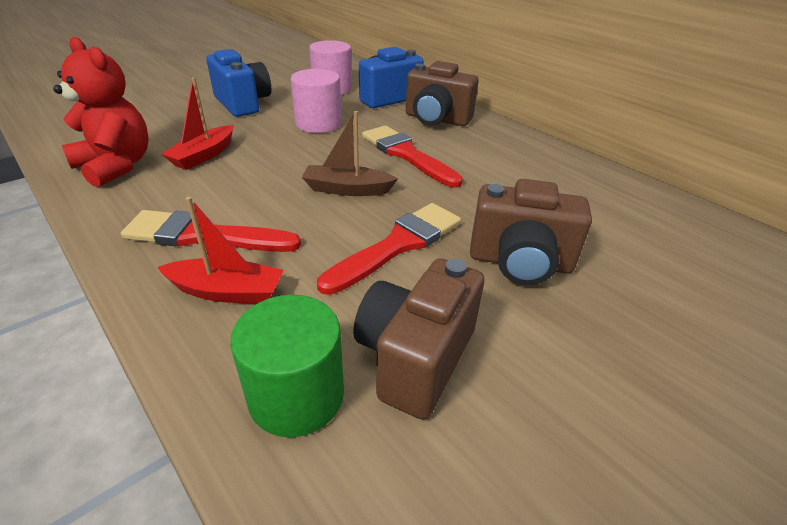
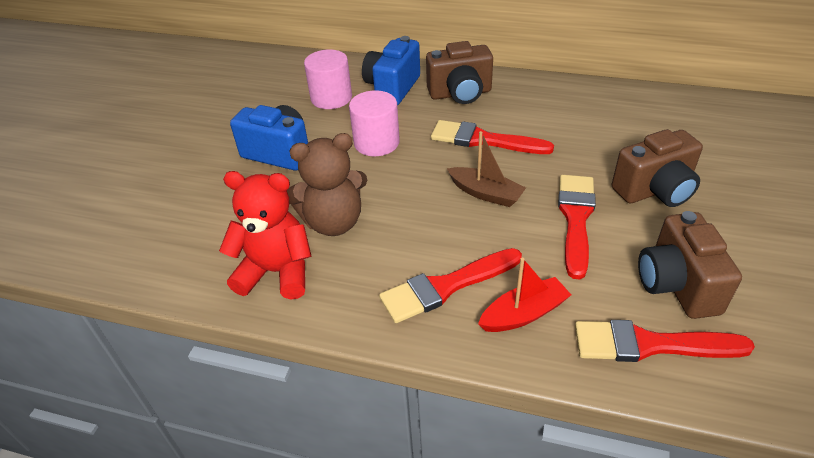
camera: 30 degrees left, 5 degrees up
red boat [161,78,233,170] -> brown teddy bear [287,133,367,236]
green cylinder [230,294,344,437] -> red brush [575,320,755,362]
brown boat [302,111,398,196] -> brown boat turned 120 degrees counterclockwise [447,131,526,207]

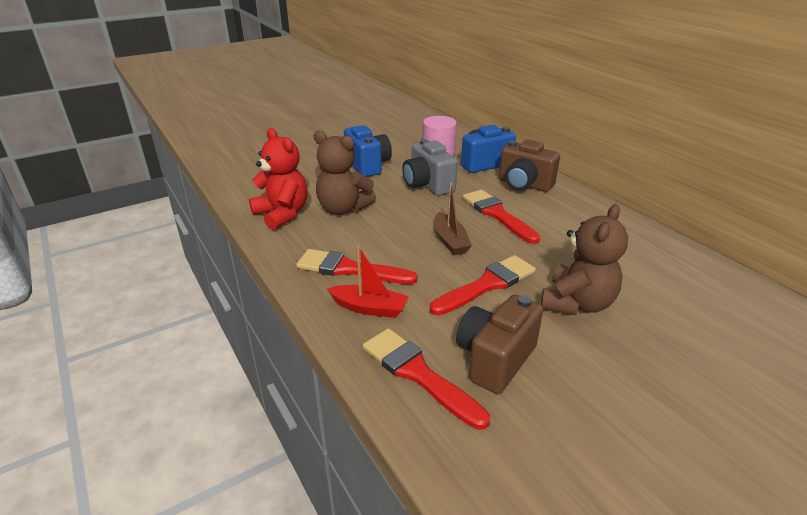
camera: 40 degrees right, 10 degrees down
pink cylinder [349,90,400,156] -> grey camera [402,139,457,196]
brown camera [612,129,703,207] -> brown teddy bear [541,204,628,315]

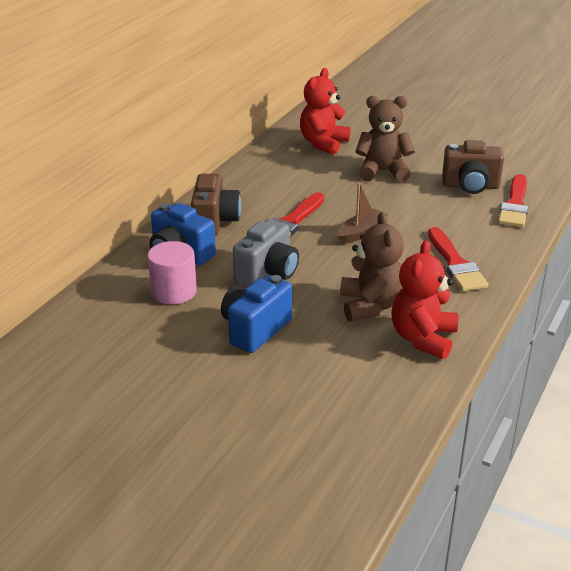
camera: 120 degrees left, 0 degrees up
red boat [327,246,409,318] -> none
red brush [430,255,536,315] -> none
none -> red teddy bear [300,68,351,155]

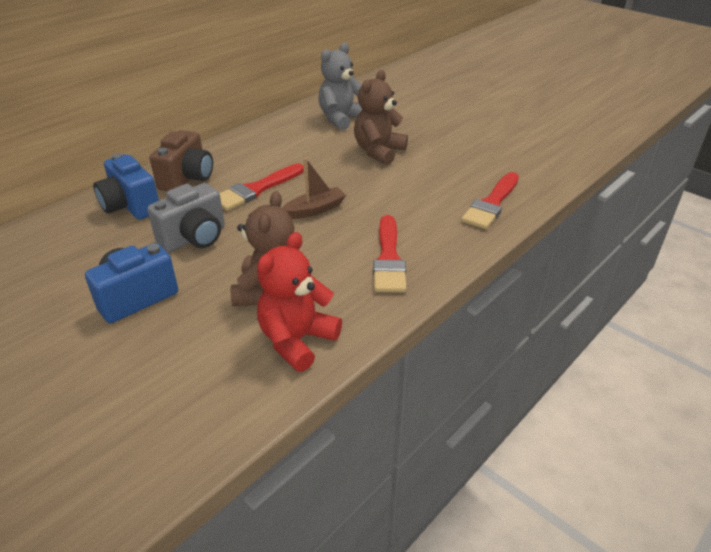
camera: 15 degrees right, 5 degrees up
pink cylinder [148,241,197,304] -> none
red teddy bear [300,68,351,155] -> grey teddy bear [319,43,363,130]
brown teddy bear [355,96,415,182] -> brown teddy bear turned 75 degrees counterclockwise [354,70,408,165]
brown camera [442,140,504,194] -> none

